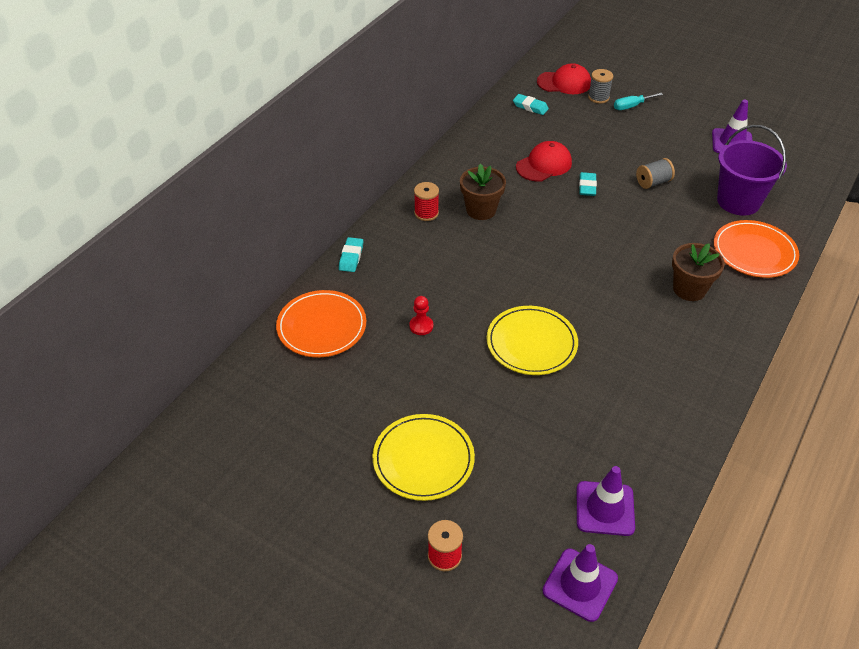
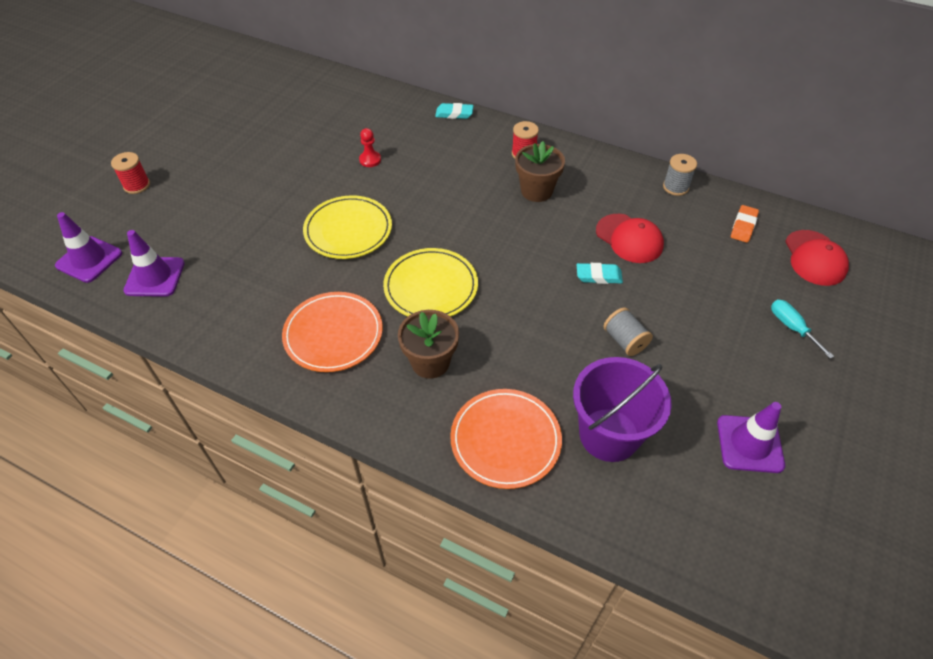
camera: 85 degrees right, 5 degrees up
orange plate [276,290,366,357] -> orange plate moved to [282,292,383,372]
yellow plate [373,414,475,501] -> yellow plate moved to [383,248,478,317]
turquoise eraser [513,94,549,115] -> orange eraser [731,205,759,243]
grey spool [588,69,613,104] -> grey spool moved to [663,154,697,196]

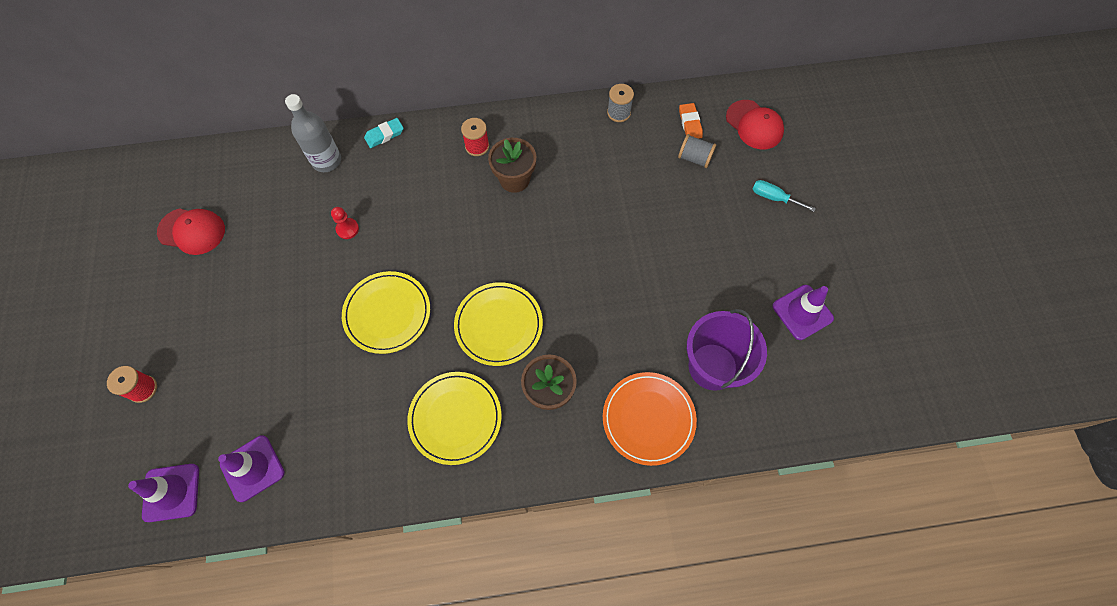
camera: 35 degrees left, 15 degrees up
orange plate [282,292,383,372] -> yellow plate [407,372,502,465]
turquoise eraser [577,263,623,284] -> none
red cap [596,214,664,263] -> red cap moved to [157,208,225,255]
grey spool [603,307,653,356] -> grey spool moved to [678,134,716,168]
none -> grey bottle [285,94,341,172]

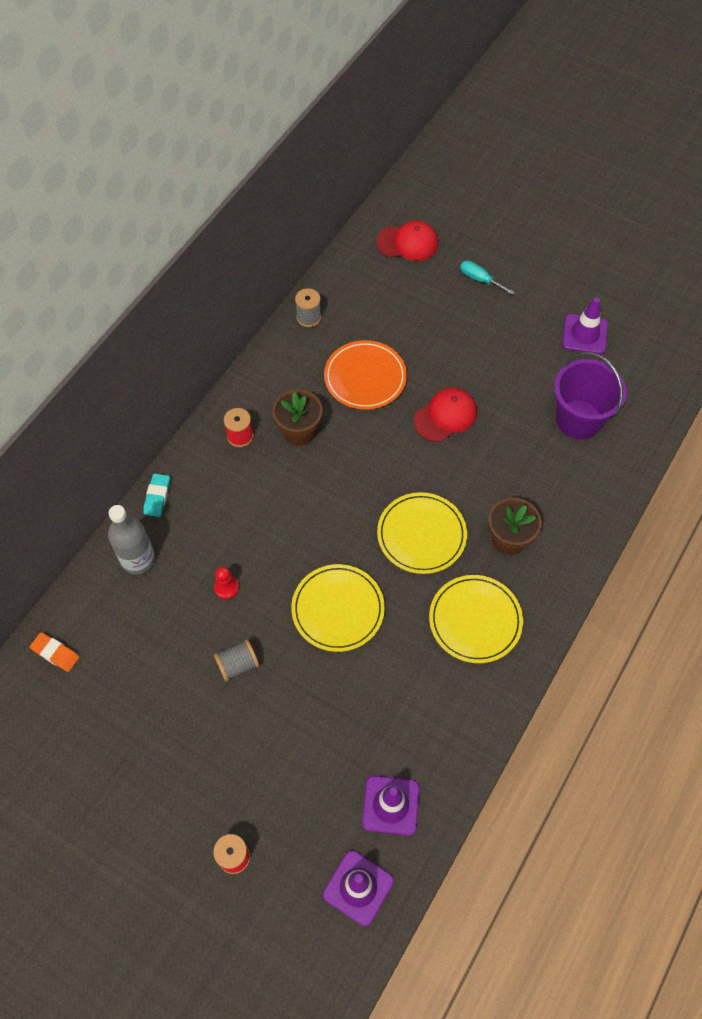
camera: 50 degrees left, 5 degrees down
red cap [157,208,225,255] -> red cap moved to [414,388,477,442]
orange plate [603,372,697,466] -> orange plate moved to [324,340,407,410]
grey spool [678,134,716,168] -> grey spool moved to [214,639,259,682]
orange eraser [679,103,703,139] -> orange eraser moved to [30,632,79,672]
turquoise screwdriver [753,180,816,212] -> turquoise screwdriver turned 60 degrees clockwise [460,261,515,295]

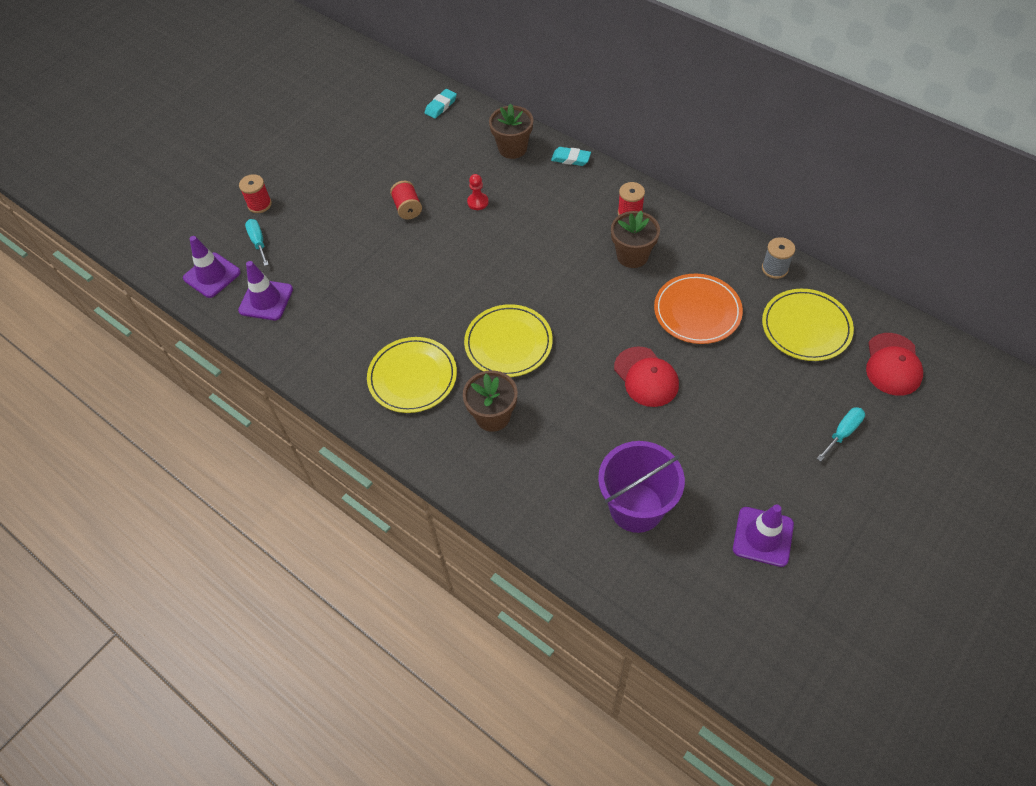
camera: 100 degrees right, 5 degrees down
orange eraser [30,632,79,672] -> turquoise eraser [425,89,457,119]
grey bottle [108,505,155,574] -> brown flower pot [489,103,533,159]
grey spool [214,639,259,682] -> red spool [390,181,422,220]
yellow plate [291,564,385,652] -> yellow plate moved to [762,289,854,361]
none -> turquoise screwdriver [245,219,269,266]

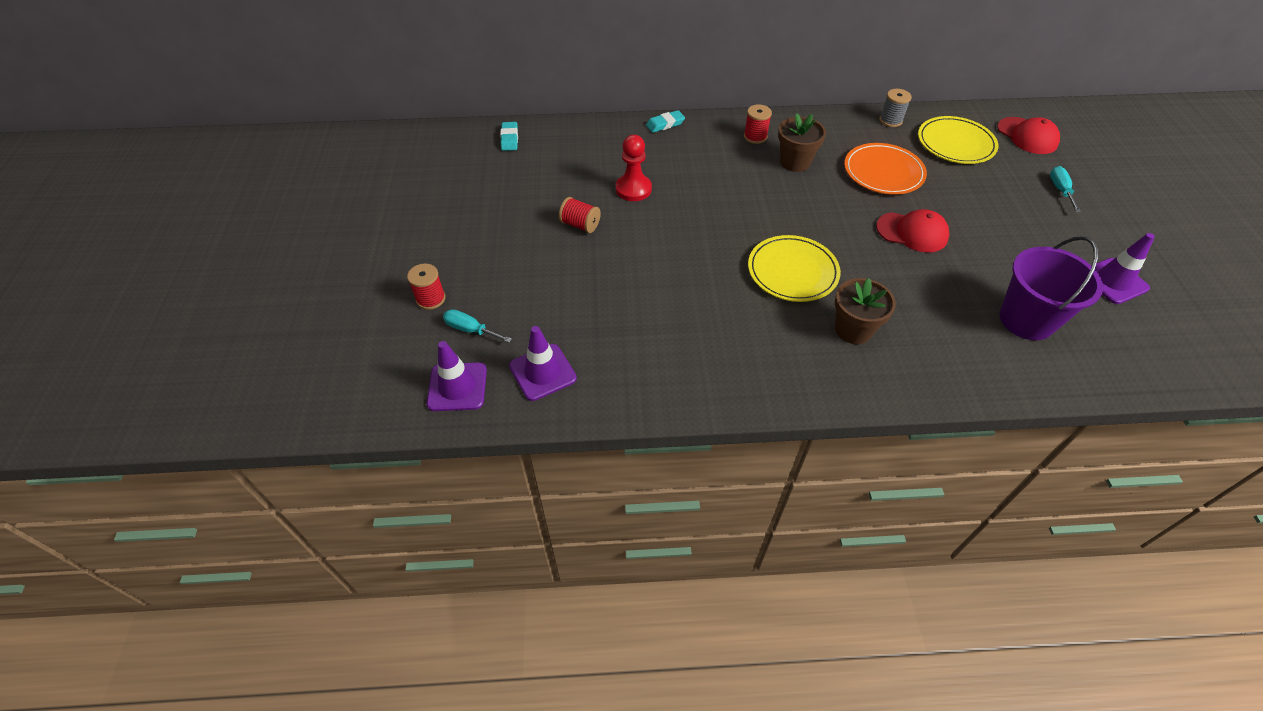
camera: 45 degrees left, 5 degrees down
yellow plate [367,337,457,413] -> none
red pawn [467,174,489,210] -> red pawn [616,135,652,201], size x1.65
brown flower pot [489,103,533,159] -> none

